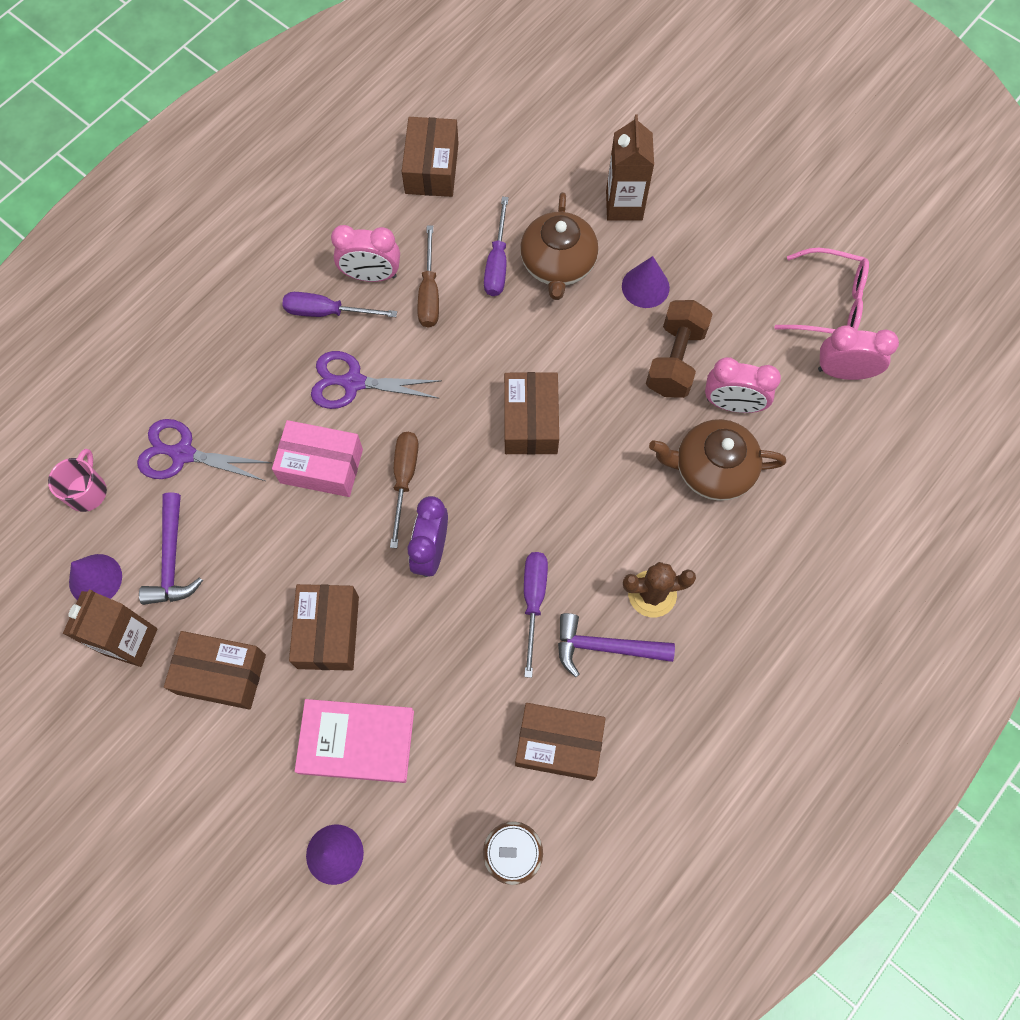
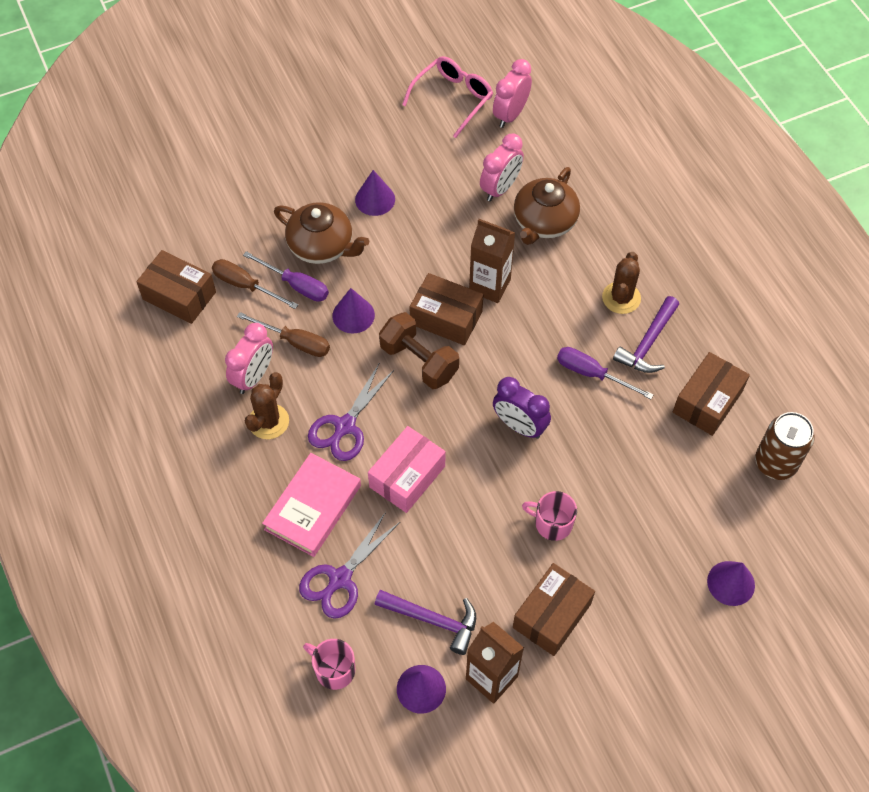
camera: 65 degrees left, 10 degrees down
purple screwdriver [282,292,397,317] -> brown cactus [245,372,289,439]
brown box [289,584,359,671] -> pink mug [522,491,577,541]
pink book [295,699,414,783] -> pink book moved to [262,453,361,557]
brown screwdriver [390,432,419,548] -> brown screwdriver moved to [212,259,298,309]
brown carton [606,114,654,221] -> brown carton moved to [469,219,515,303]
brown dumbbell [646,300,713,398] -> brown dumbbell moved to [379,312,459,389]
none -> purple cone [332,288,375,333]

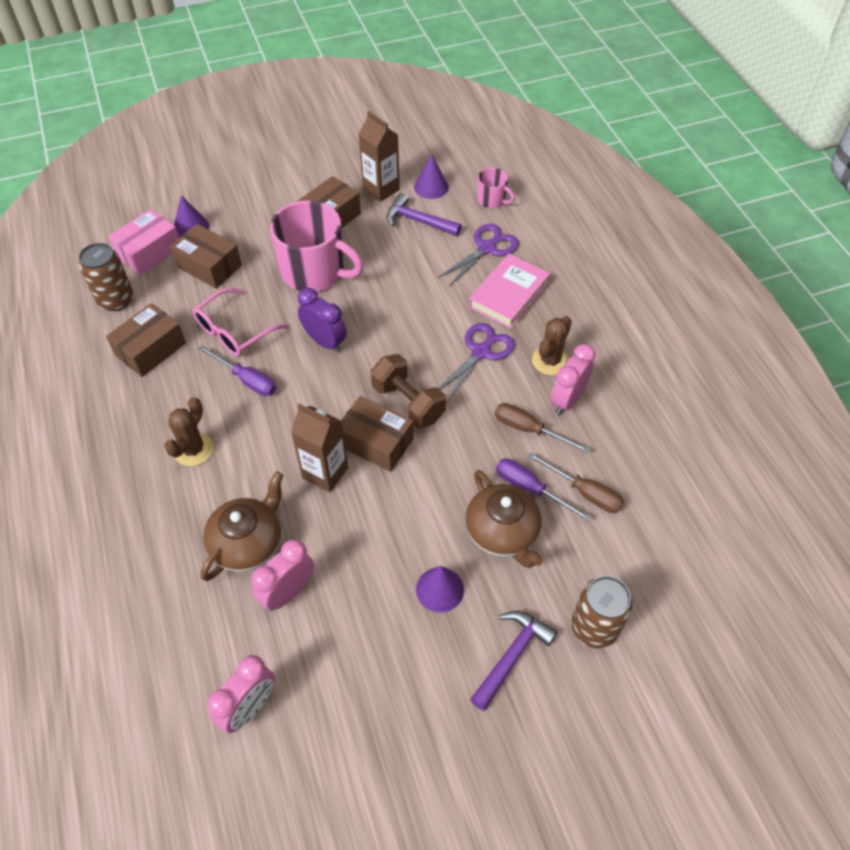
camera: 175 degrees left, 5 degrees down
brown box [136,250,216,324] -> brown box moved to [170,224,242,289]
brown teapot [274,202,369,264] -> brown teapot turned 150 degrees counterclockwise [465,470,543,568]
purple cone [332,288,375,333] -> none
pink box [368,426,446,513] -> pink box moved to [109,209,179,275]
pink glasses [402,56,493,138] -> pink glasses moved to [193,288,288,356]
pink mug [522,491,577,541] -> pink mug [270,200,364,292], size x2.10
purple hammer [613,296,679,373] -> purple hammer moved to [470,611,557,711]
none -> brown can [571,576,633,649]

